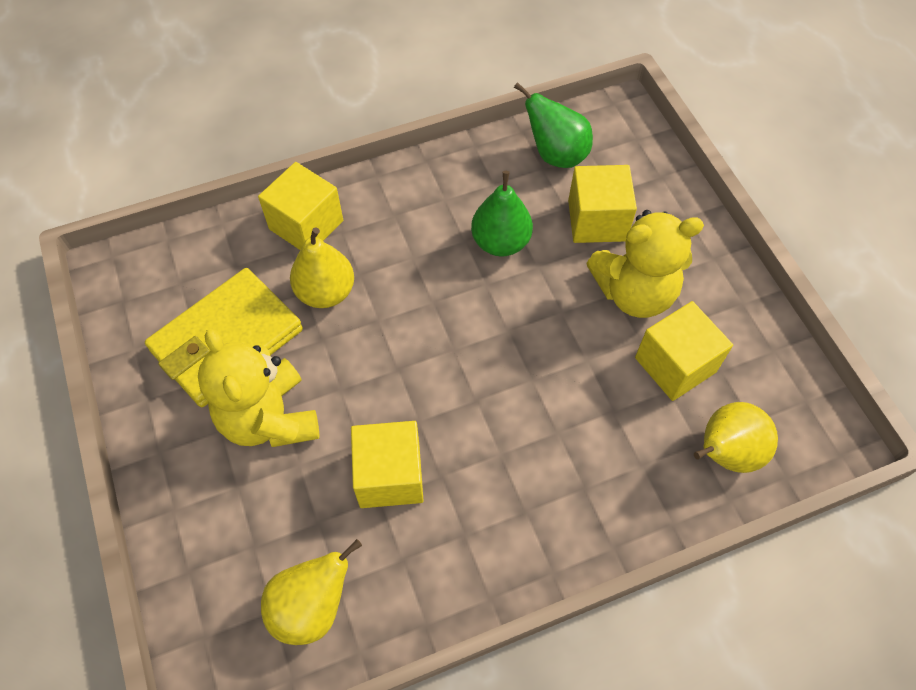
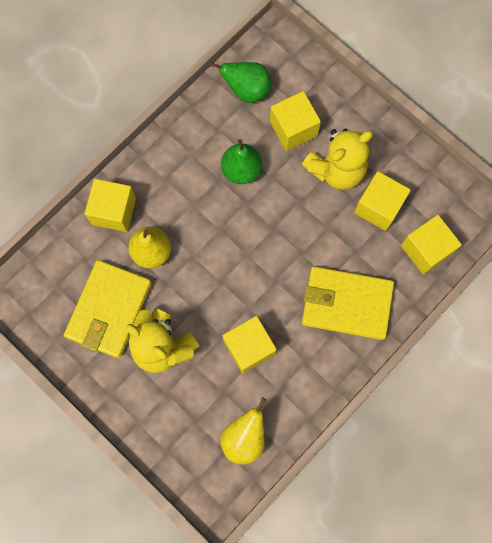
camera: 25 degrees left, 15 degrees up
yellow pear [694,402,778,473] -> yellow cube [401,215,462,275]
none -> yellow wallet [302,266,394,340]

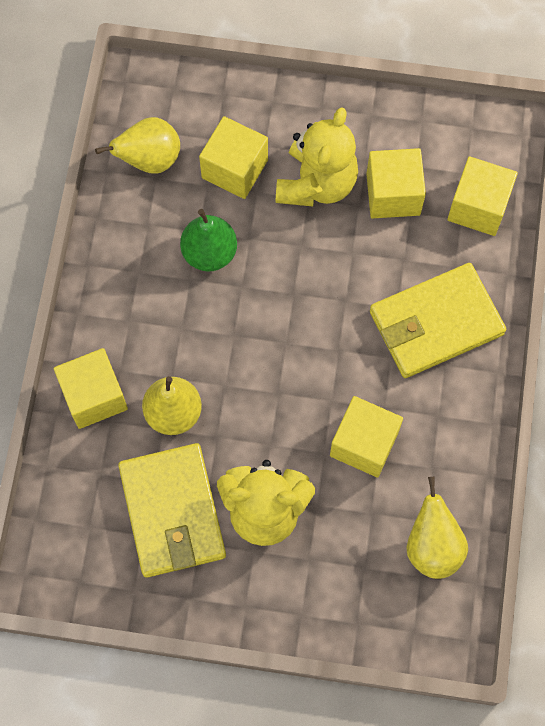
camera: 35 degrees left, 5 degrees down
green pear [209,62,271,103] -> yellow pear [95,117,180,174]

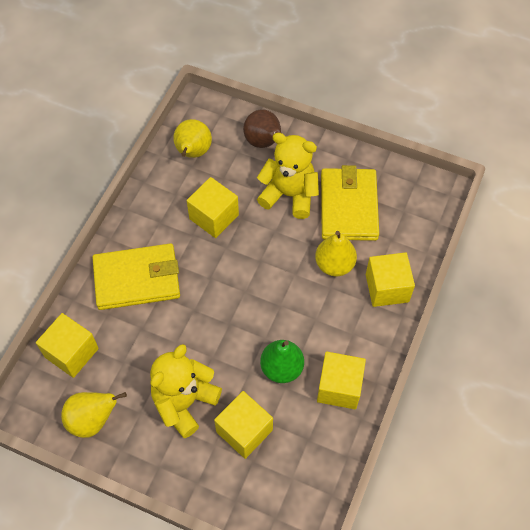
camera: 165 degrees left, 10 degrees down
yellow pear [95,117,180,174] -> yellow pear moved to [61,392,127,438]
yellow cube [366,148,426,219] -> yellow cube moved to [317,352,366,409]
none -> brown pear [243,109,281,148]

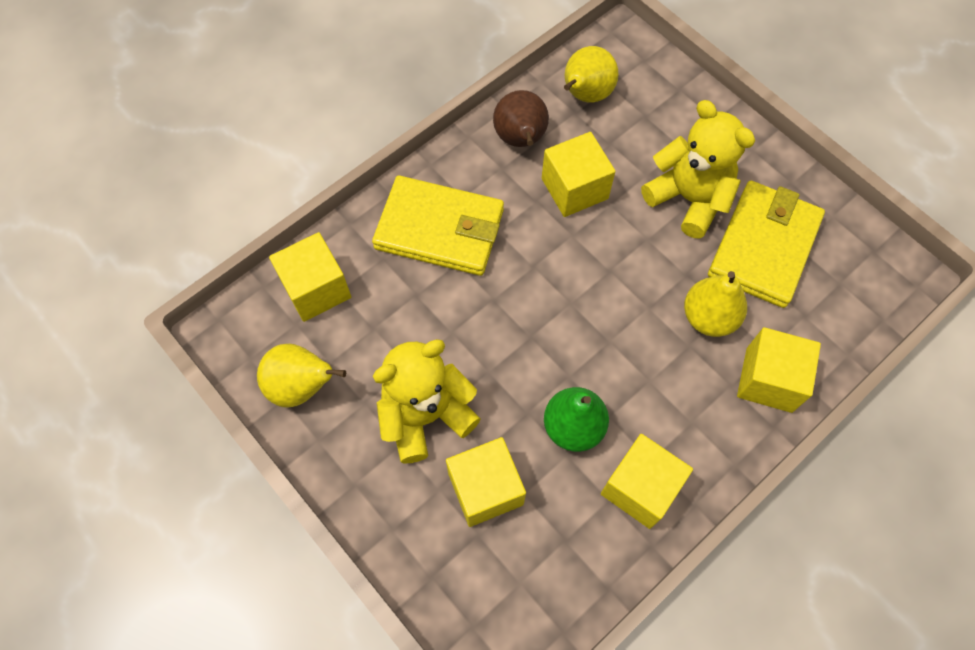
camera: 25 degrees right, 5 degrees up
brown pear [243,109,281,148] -> brown pear moved to [493,90,549,147]

